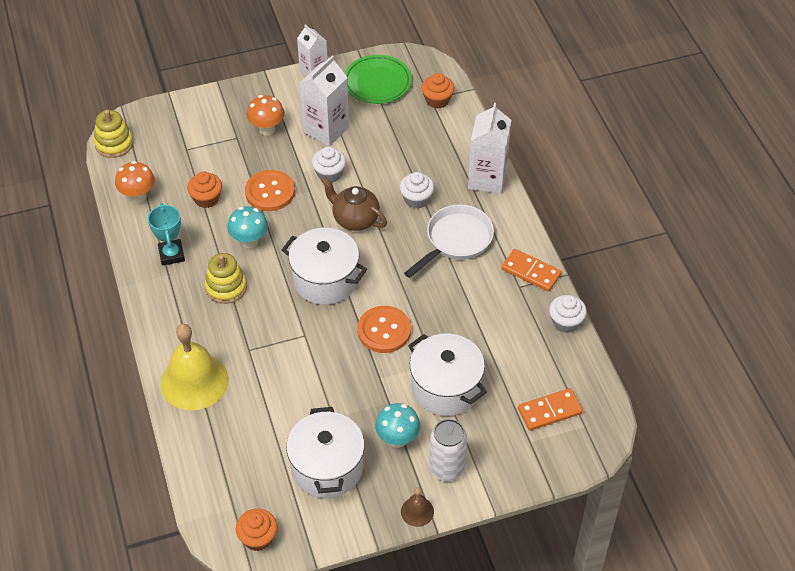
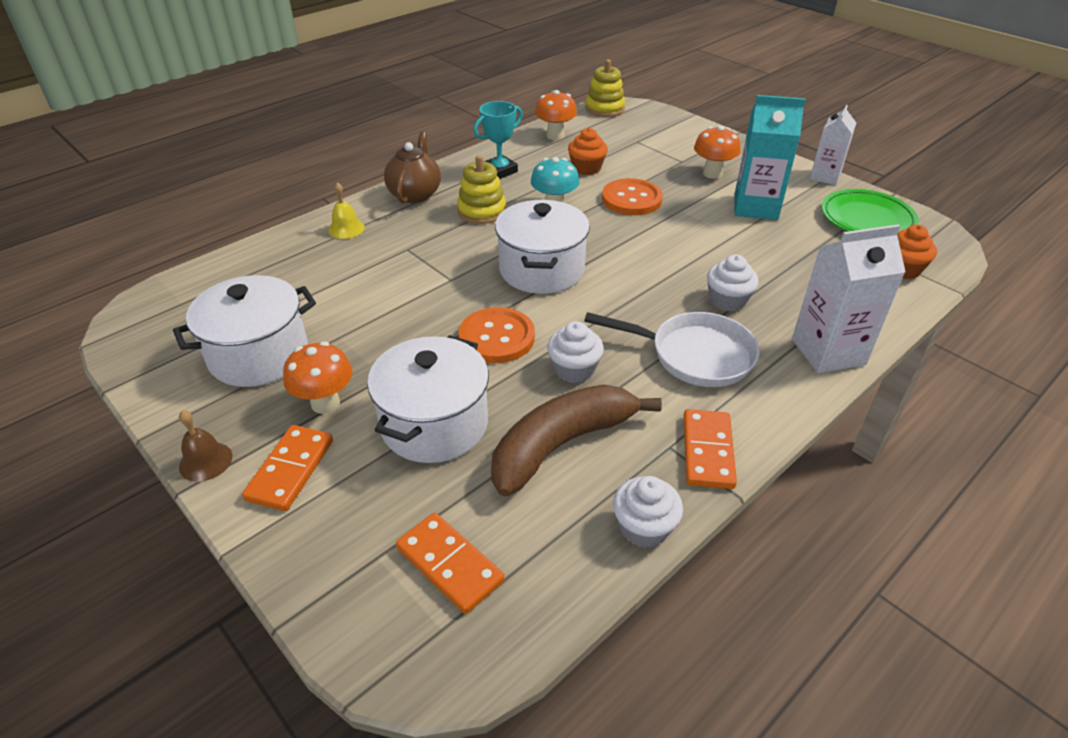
camera: 65 degrees right, 10 degrees down
yellow bell [160,324,229,410] -> yellow bell [328,182,365,239], size x0.46
orange cupcake [236,508,277,551] -> none
white carton [300,55,349,146] -> turquoise carton [734,95,805,220]
white cupcake [312,147,346,182] -> white cupcake moved to [547,321,604,383]
brown teapot [321,177,387,231] -> brown teapot moved to [384,132,441,203]
turquoise mushroom [375,403,420,448] -> orange mushroom [283,342,352,414]
white can [429,419,467,481] -> orange domino [242,425,333,511]
none -> brown banana [491,385,662,496]

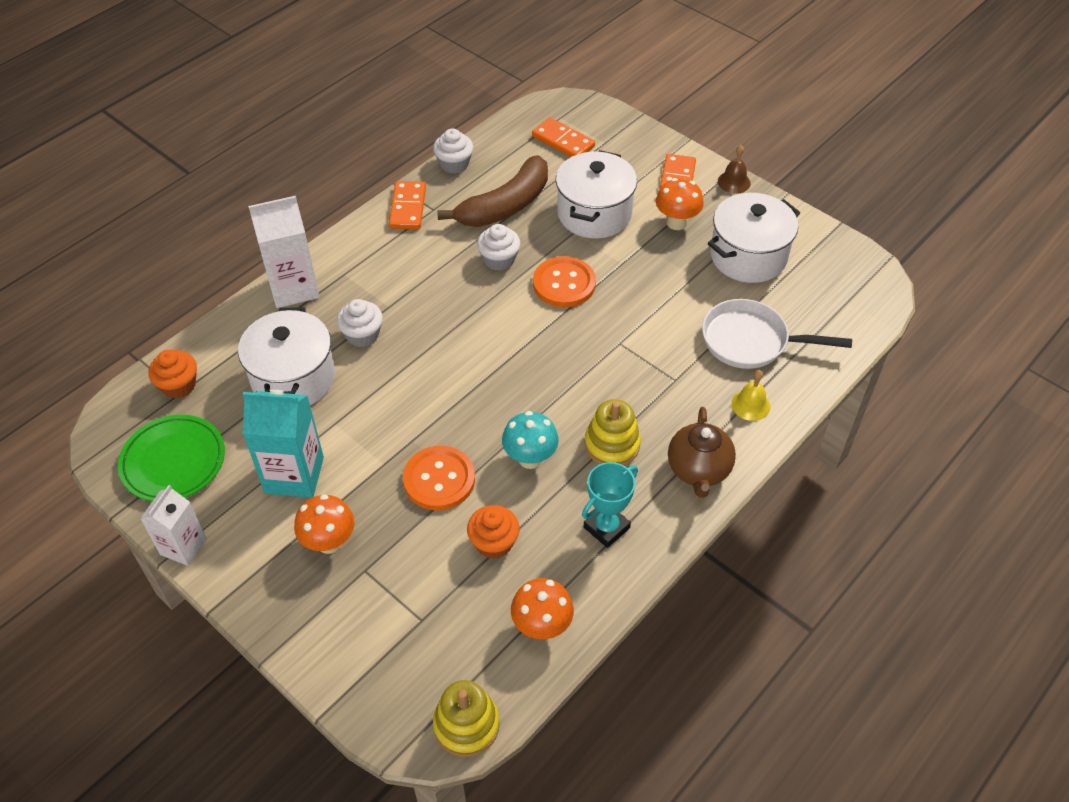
camera: 175 degrees right, 10 degrees up
white pot [495,200,590,294] -> white pot moved to [238,307,335,405]
white pan [584,312,760,387] -> white pan moved to [702,299,852,369]

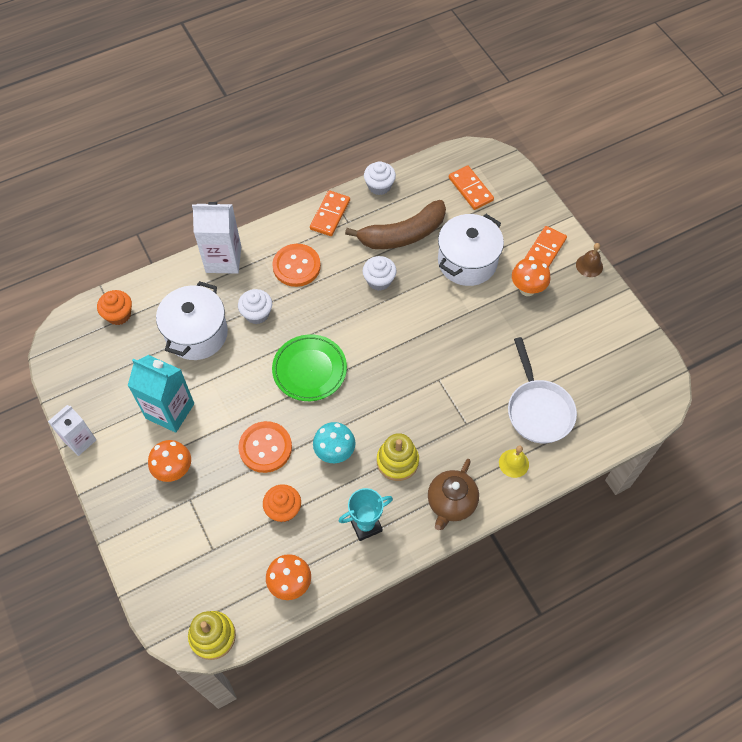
camera: 20 degrees right, 10 degrees up
green plate [118,415,225,501] -> green plate moved to [272,334,347,401]
orange button [533,256,596,307] -> orange button moved to [272,244,321,287]
white pan [702,299,852,369] -> white pan turned 135 degrees counterclockwise [508,337,577,444]
white pot [708,193,800,283] -> none

